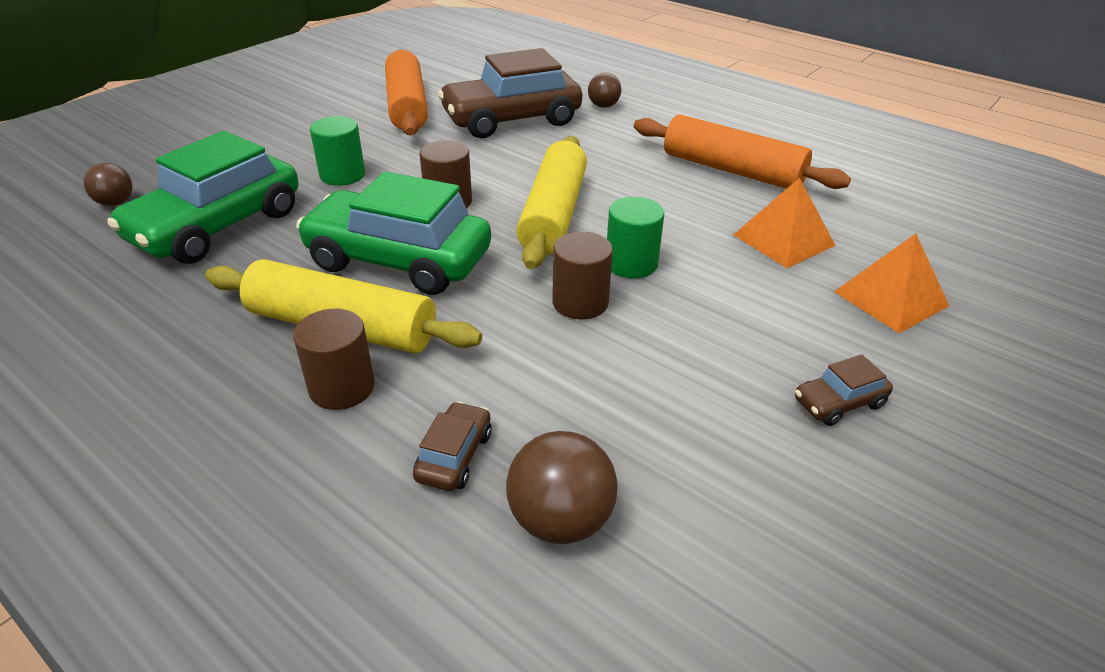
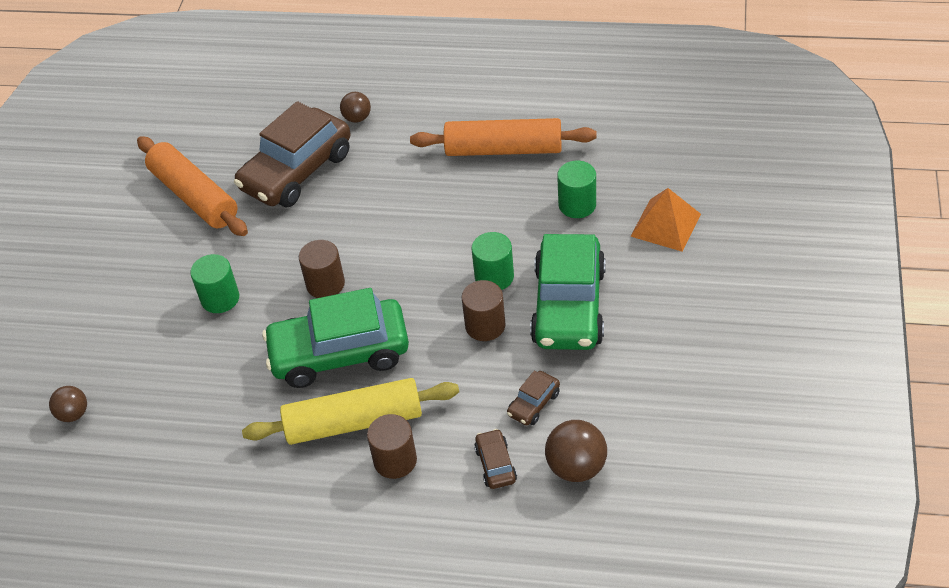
camera: 25 degrees left, 10 degrees up
green car [107,131,298,264] -> green car moved to [530,234,606,350]
yellow rolling pin [516,136,587,269] -> none
orange pyramid [734,178,836,268] -> green cylinder [557,161,596,218]
brown car [795,354,893,426] -> brown car moved to [507,370,560,425]

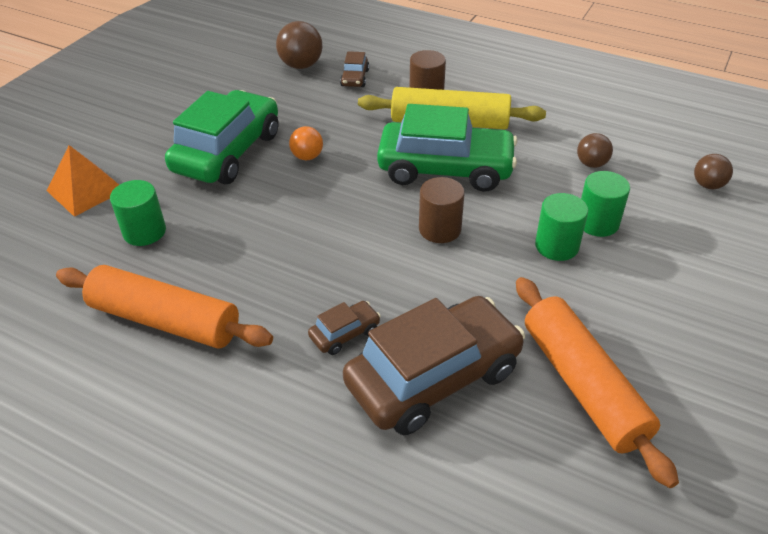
camera: 165 degrees left, 5 degrees down
brown ball [340,92,371,123] -> brown ball moved to [577,133,613,168]
brown cylinder [461,280,506,341] -> orange ball [289,126,323,160]
green cylinder [472,232,514,290] -> green cylinder moved to [581,171,630,237]
brown car [507,370,560,425] -> brown car moved to [308,301,381,355]

